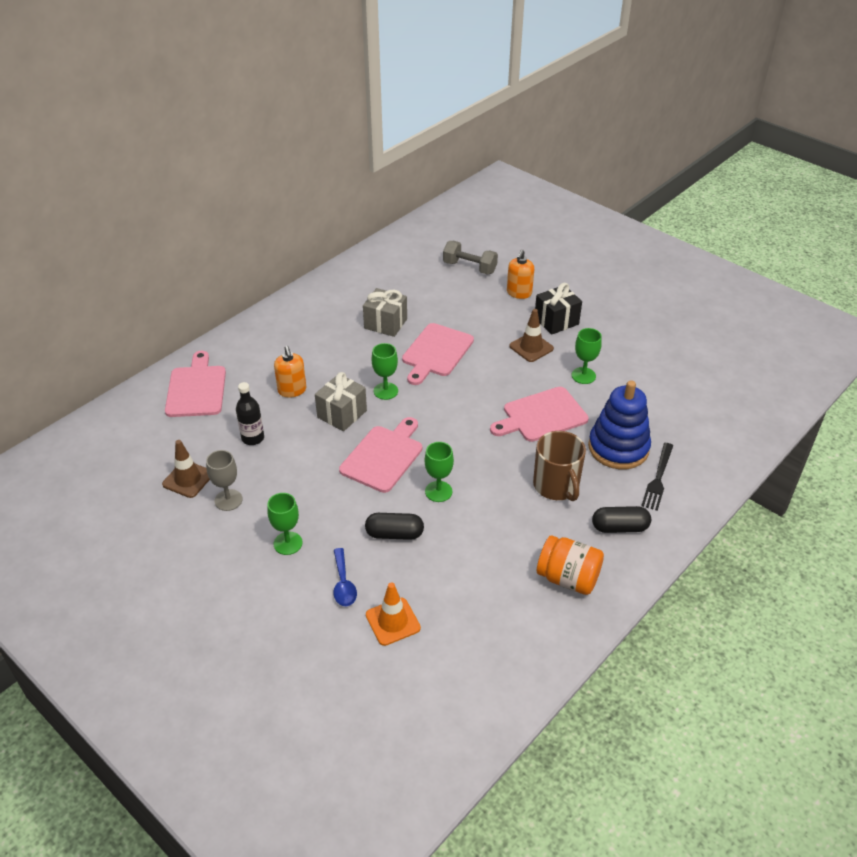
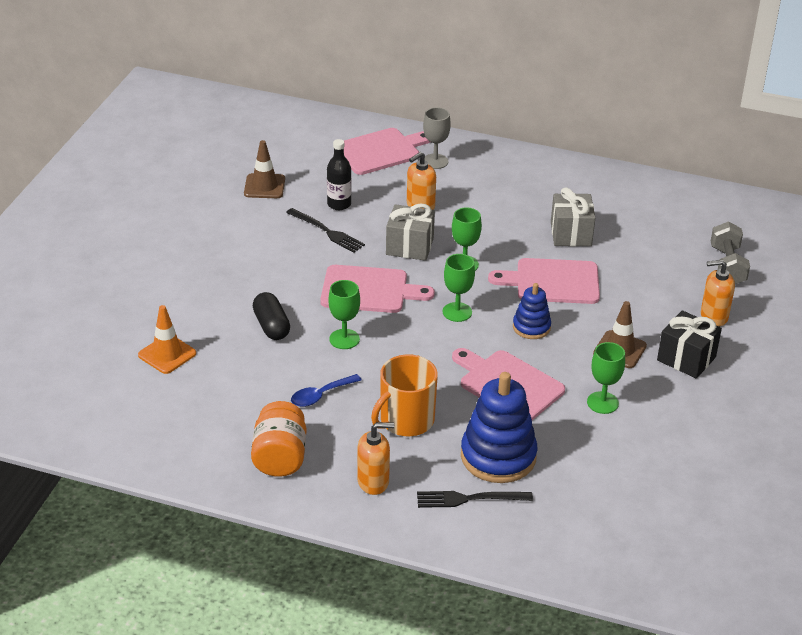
camera: 65 degrees right, 5 degrees down
grey goblet [206,450,243,511] -> grey goblet moved to [423,107,451,169]
green goblet [267,493,303,555] -> green goblet moved to [443,254,475,322]
blue spoon [334,548,357,606] -> blue spoon moved to [291,374,361,407]
brown mug [533,431,586,501] -> orange mug [371,354,438,436]
black capsule [592,506,651,533] -> orange soap dispenser [357,422,394,495]
none -> black fork [286,208,365,253]
none -> blue stacking toy [513,283,551,339]

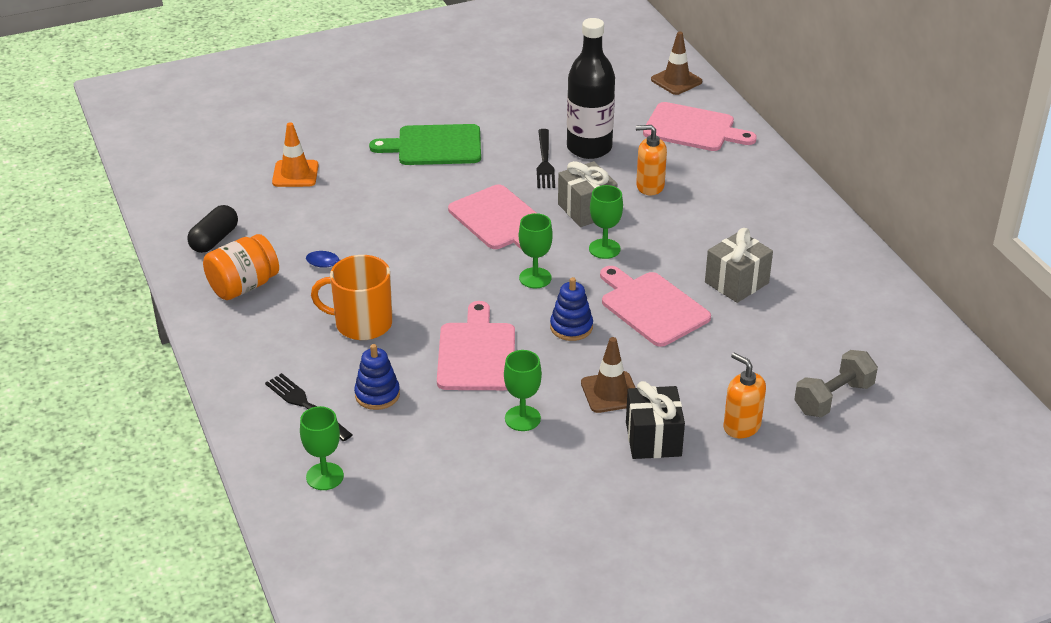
camera: 50 degrees right, 0 degrees up
brown traffic cone [244,140,285,198] -> brown traffic cone moved to [651,32,702,95]
black capsule [253,292,290,340] -> black capsule moved to [187,205,238,253]
black bottle [327,139,351,210] -> black bottle [567,18,615,159], size x1.78
green goblet [329,280,360,349] -> green goblet moved to [300,406,344,490]
orange soap dispenser [357,422,394,495] -> none
grey goblet [423,107,451,169] -> none
blue stacking toy [461,372,537,483] -> blue stacking toy [354,344,400,410], size x0.55
none -> green cutting board [369,124,481,165]

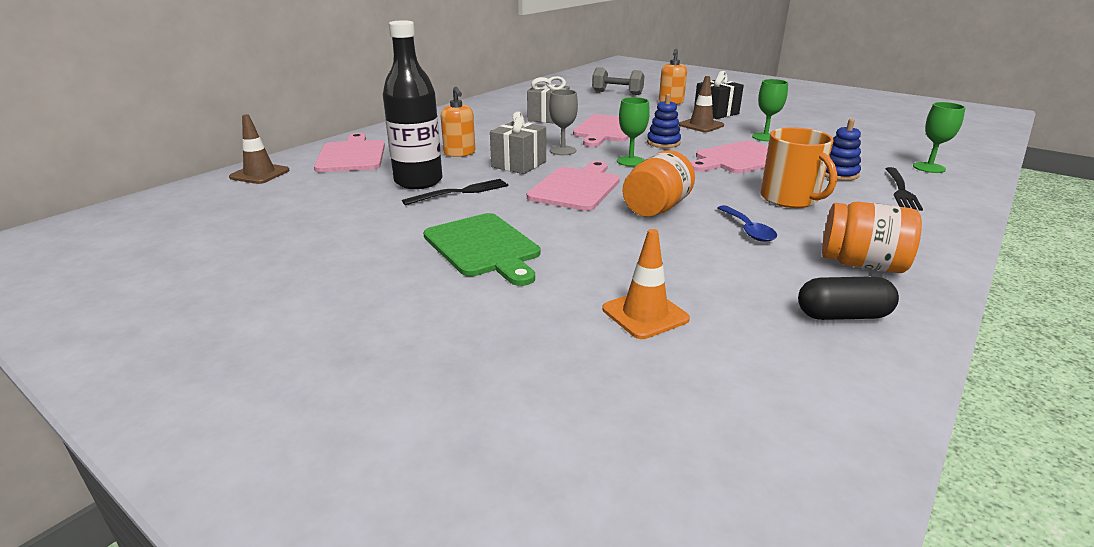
camera: 120 degrees left, 10 degrees down
green goblet [589,185,623,259] -> grey goblet [549,89,578,155]
none -> orange jar [623,150,695,217]

